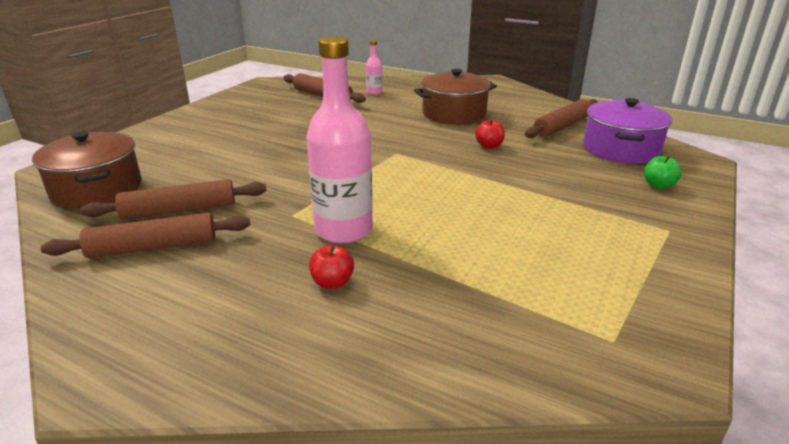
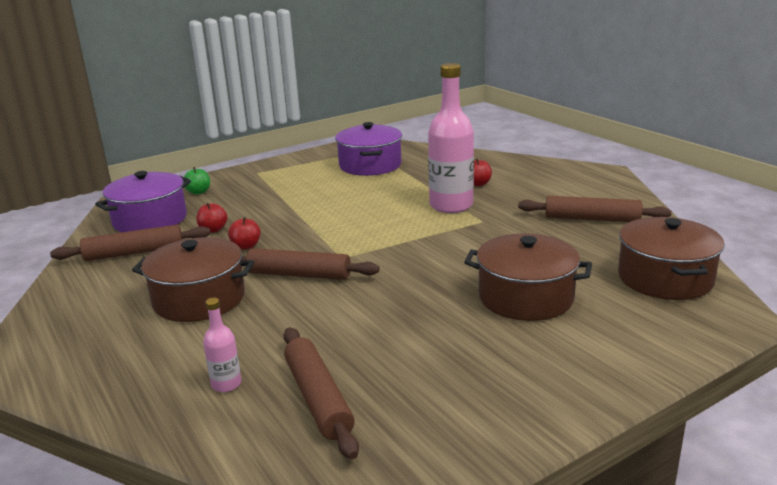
camera: 150 degrees left, 5 degrees down
brown rolling pin [80,179,266,220] -> brown rolling pin moved to [241,248,379,280]
none -> red apple [197,203,227,233]
none -> purple pot [335,122,402,176]
none -> brown pot [464,233,592,321]

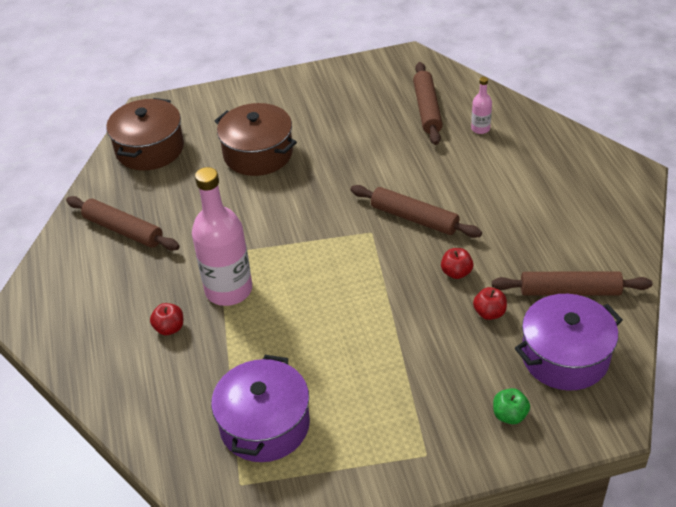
camera: 160 degrees left, 20 degrees up
brown pot [132,237,254,322] -> none

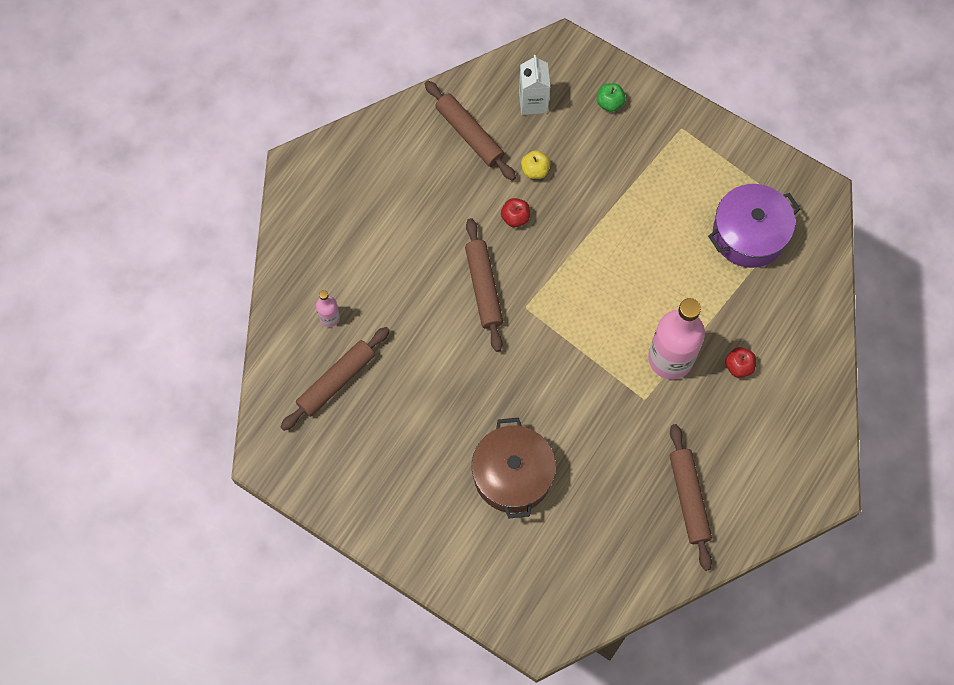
camera: 135 degrees left, 25 degrees up
brown pot [106,98,184,171] -> none
red apple [473,287,507,320] -> yellow apple [521,150,550,179]
purple pot [515,294,623,390] -> white carton [519,55,550,115]

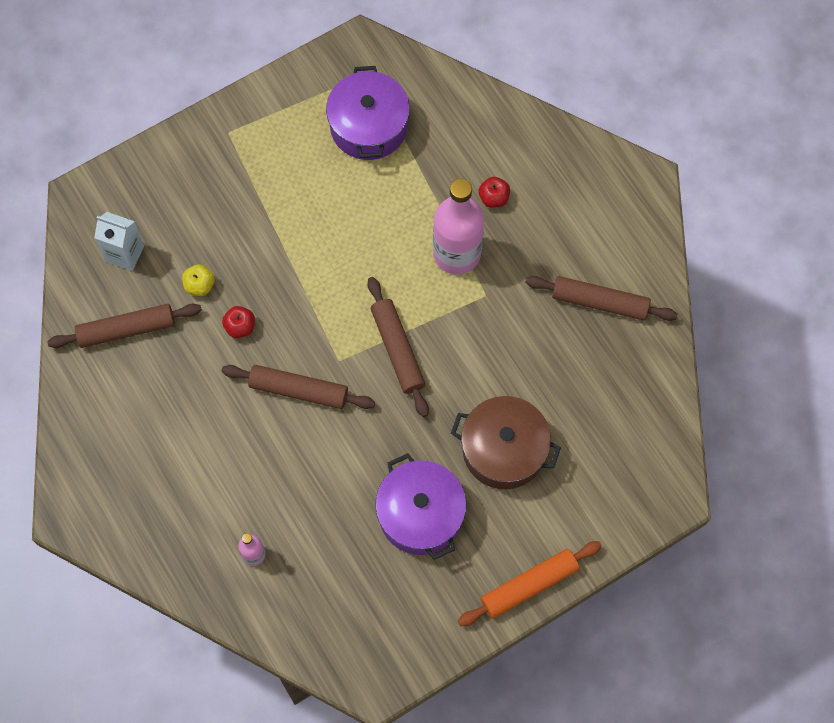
camera: 65 degrees left, 0 degrees up
brown rolling pin [281,327,390,431] -> brown rolling pin moved to [368,277,429,417]
green apple [597,83,626,112] -> none
none -> purple pot [375,453,466,560]
none -> orange rolling pin [458,541,602,626]

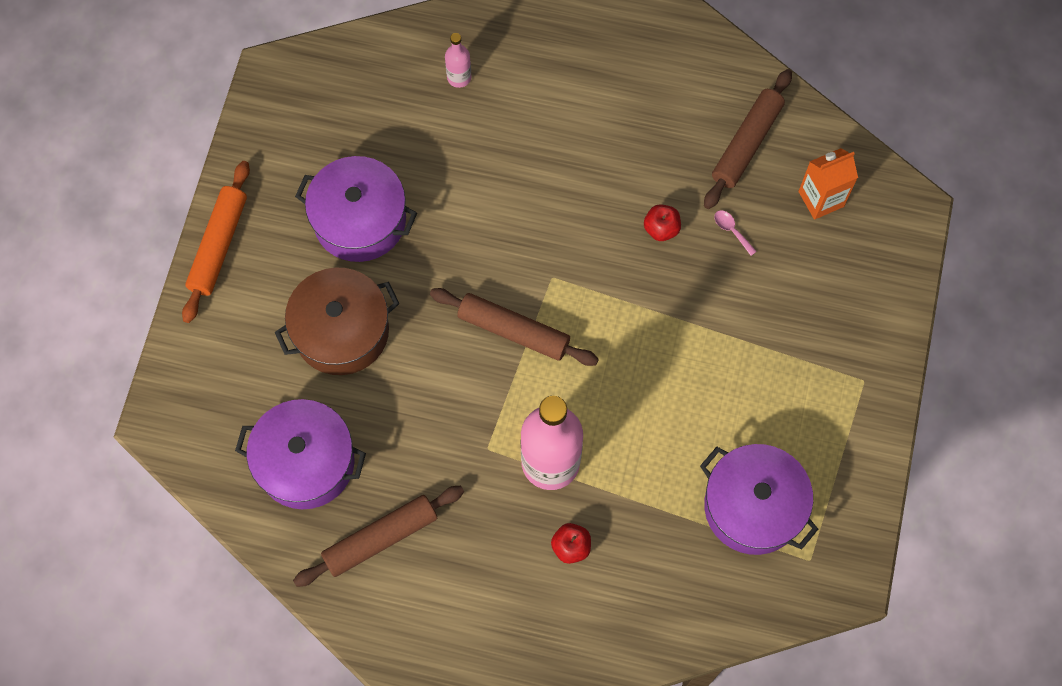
camera: 135 degrees right, 0 degrees up
white carton [94,212,144,271] -> orange carton [798,148,858,220]
yellow apple [182,264,215,296] -> pink spoon [714,210,757,256]
brown rolling pin [222,365,375,409] -> none
none -> purple pot [235,399,366,509]

